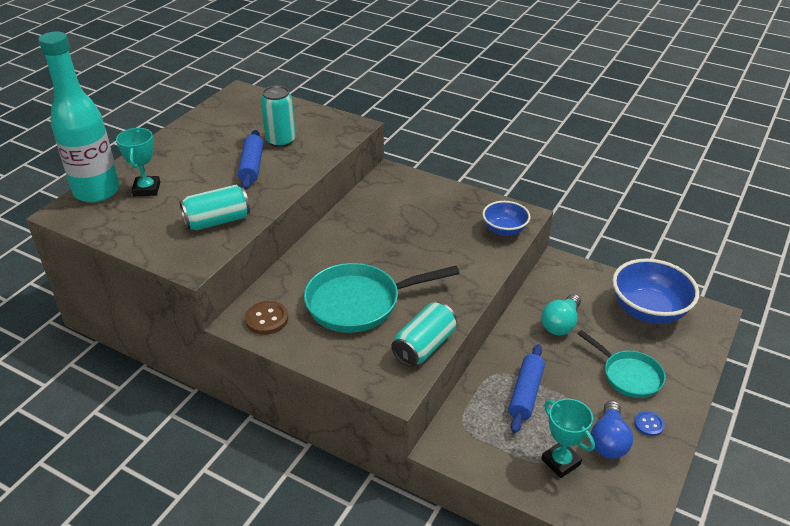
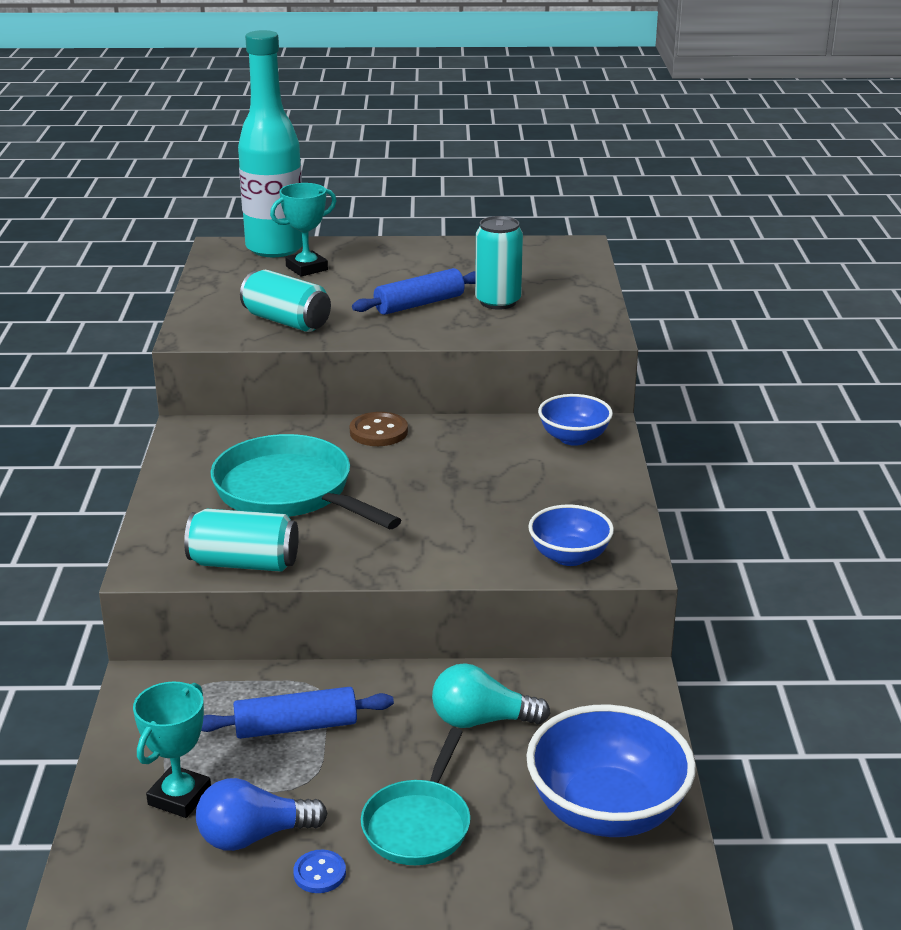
camera: 60 degrees right, 10 degrees down
brown button [245,301,288,335] -> brown button moved to [350,412,408,446]
none -> blue bowl [538,394,613,446]

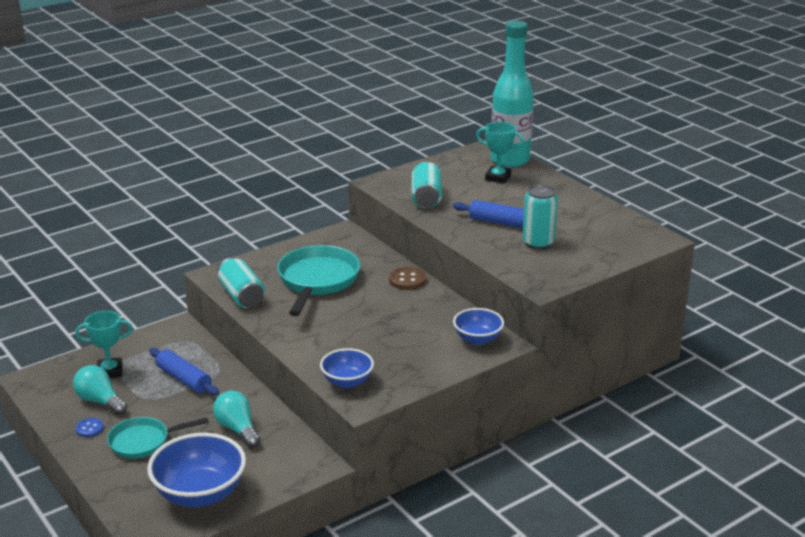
camera: 55 degrees right, 0 degrees up
blue light bulb [196,778,328,851] -> turquoise light bulb [73,365,127,415]

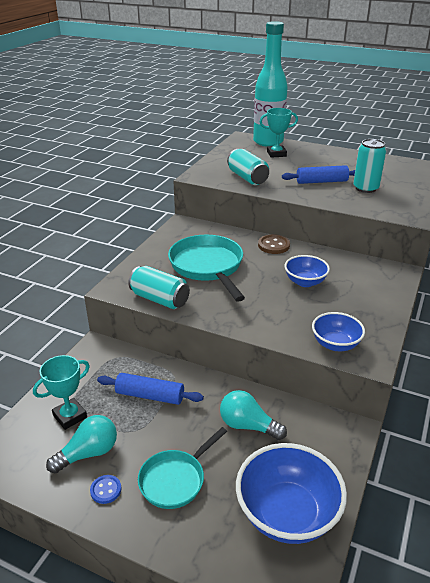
camera: 30 degrees left, 5 degrees up
turquoise light bulb [73,365,127,415] -> turquoise light bulb turned 135 degrees clockwise [46,415,117,474]
blue bowl [453,308,504,345] -> blue bowl moved to [285,255,330,287]

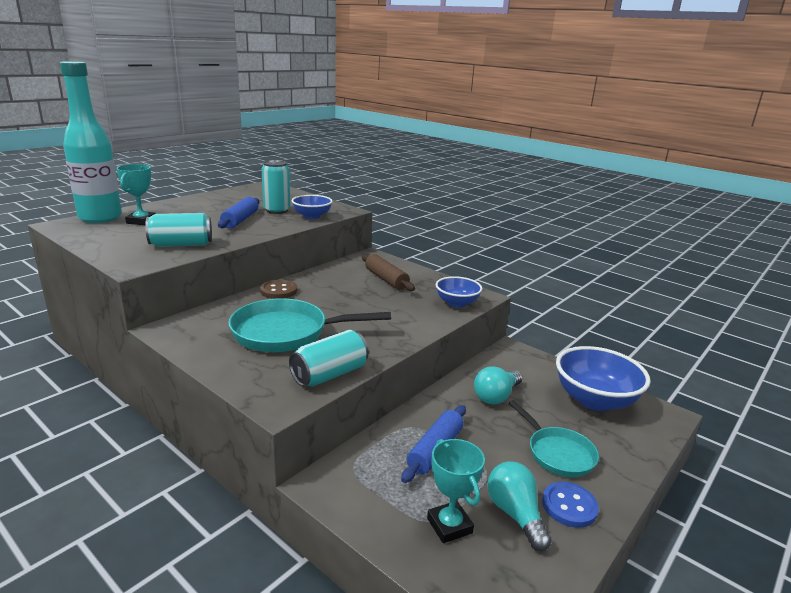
camera: 75 degrees left, 10 degrees down
blue button [90,475,121,504] -> blue button [542,482,599,528], size x1.55
blue bowl [285,255,330,287] -> blue bowl moved to [291,195,333,219]
none -> brown rolling pin [362,254,415,291]

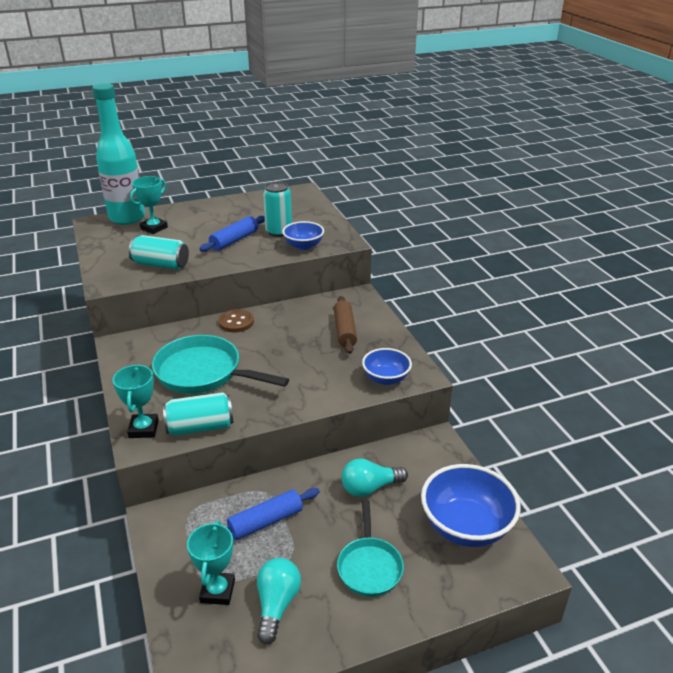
camera: 30 degrees right, 10 degrees up
blue button [542,482,599,528] -> none
none -> turquoise trophy [113,364,159,438]

